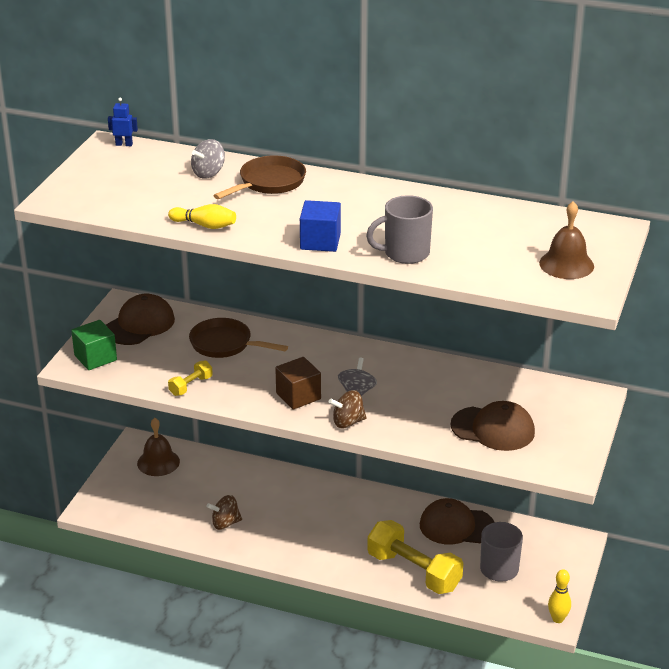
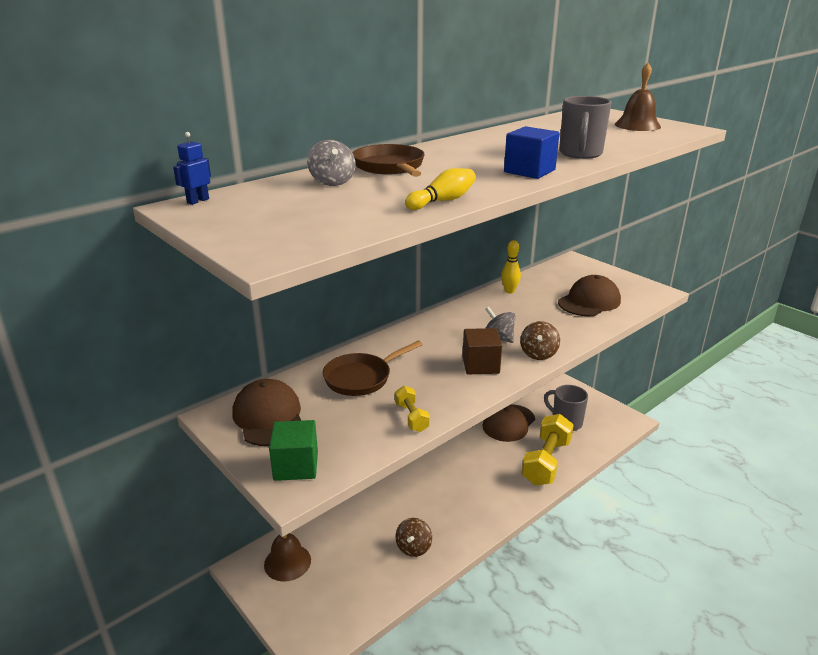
camera: 60 degrees left, 5 degrees down
yellow dumbbell [367,520,463,594] -> yellow dumbbell turned 45 degrees counterclockwise [522,414,574,486]
yellow bowling pin [548,569,571,623] -> yellow bowling pin moved to [501,240,521,294]

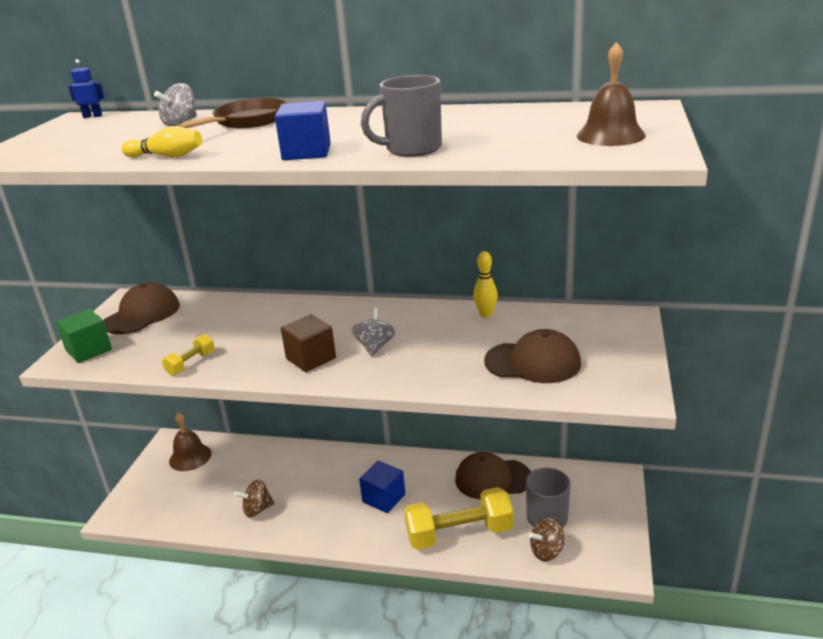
camera: 55 degrees right, 0 degrees up
brown pan [323,340,423,396] -> none
brown spinning top [520,321,560,360] -> brown spinning top moved to [529,518,564,561]
none -> blue cube [359,461,405,513]

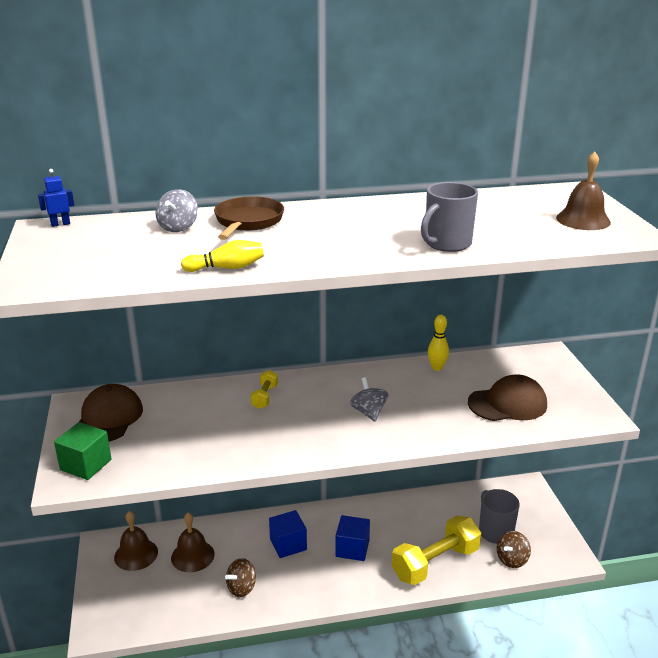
camera: 25 degrees left, 0 degrees up
yellow dumbbell [162,334,215,376] -> yellow dumbbell moved to [250,370,278,409]
blue cube [275,101,331,160] -> blue cube moved to [269,510,307,558]
brown cube [281,314,336,372] -> none
brown cap [455,452,531,499] -> none
none -> brown bell [171,513,215,572]

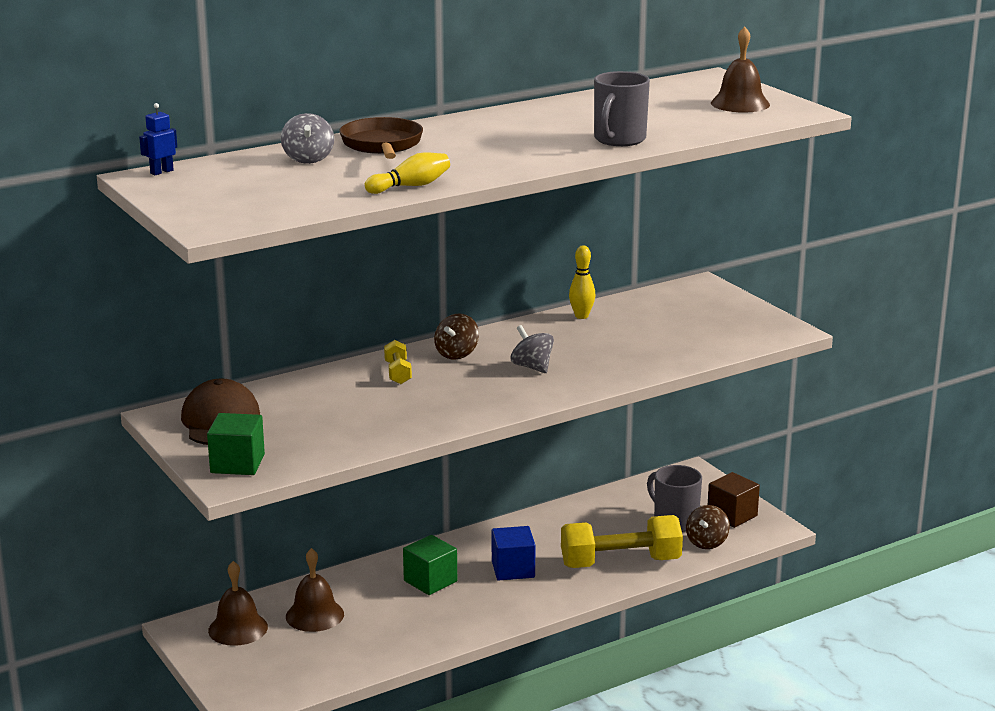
camera: 20 degrees left, 5 degrees down
brown spinning top [225,558,256,597] -> brown spinning top moved to [434,314,479,360]
blue cube [269,510,307,558] -> green cube [403,535,457,595]
yellow dumbbell [392,515,481,585] -> yellow dumbbell turned 45 degrees clockwise [561,515,683,568]
brown cap [468,374,547,421] -> none
none -> brown cube [708,472,760,528]

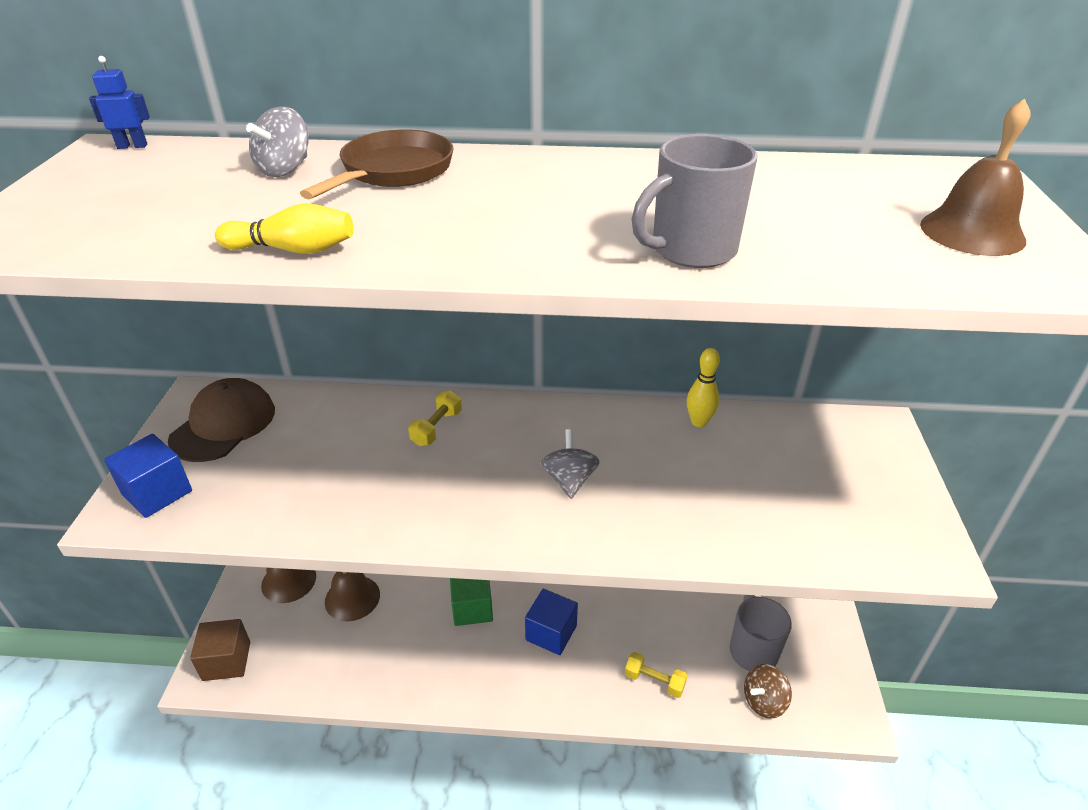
camera: 35 degrees right, 15 degrees up
green cube [207,413,265,475] -> blue cube [104,434,192,518]
brown spinning top [434,314,479,360] -> none
yellow dumbbell [561,515,683,568] -> yellow dumbbell [625,652,688,698], size x0.47
brown cube [708,472,760,528] -> brown cube moved to [190,619,250,681]

